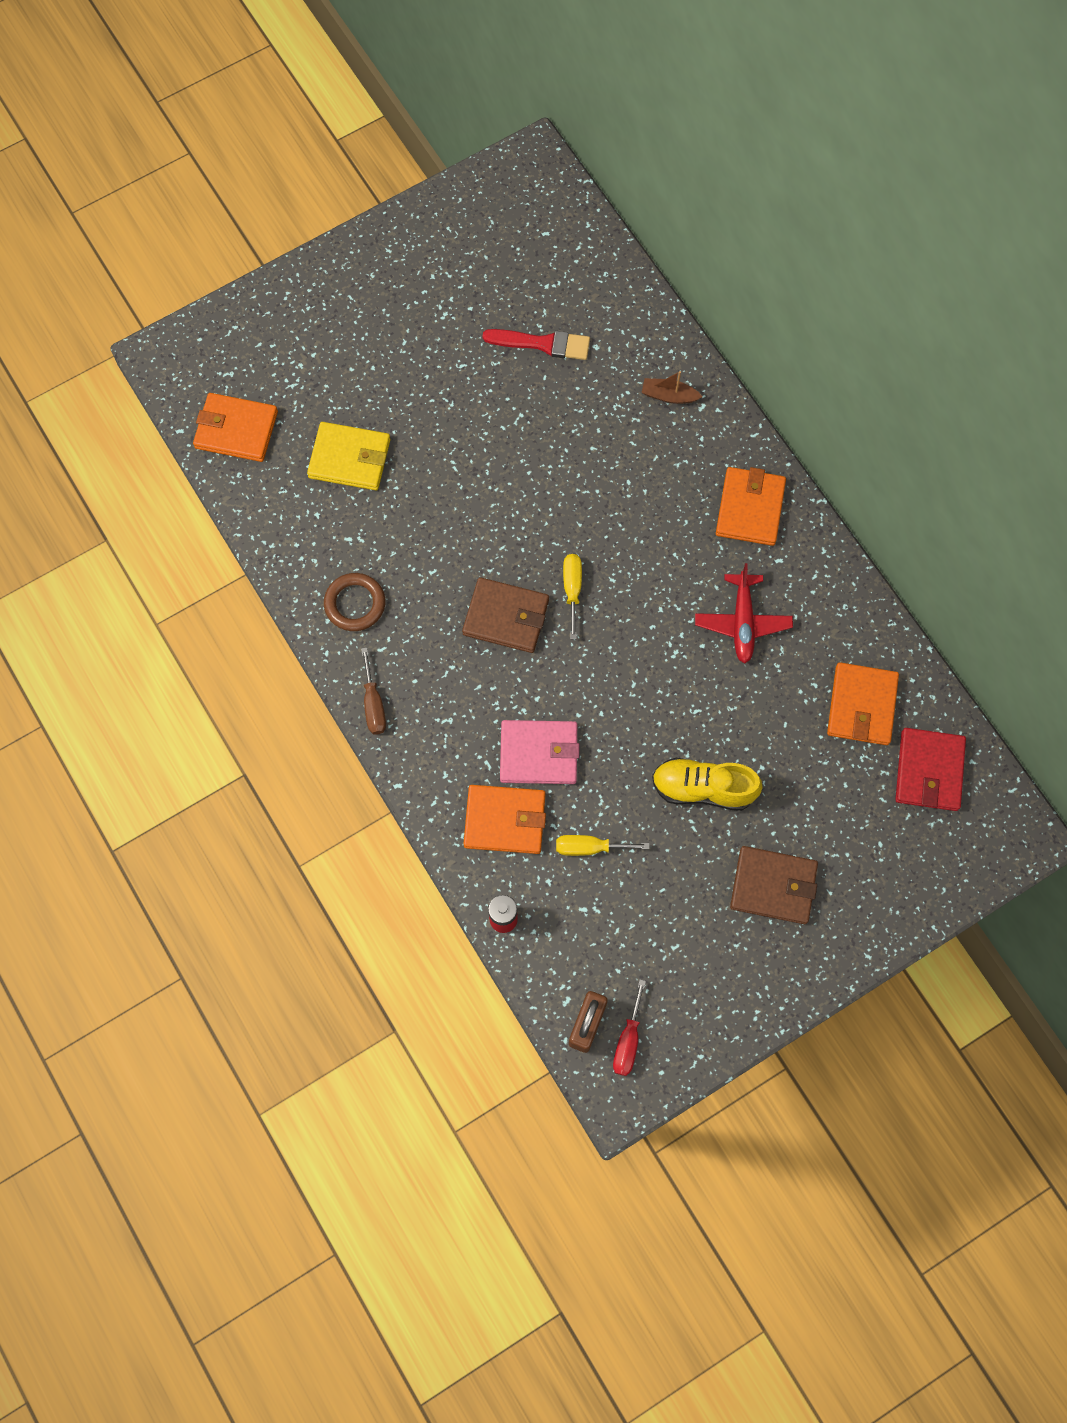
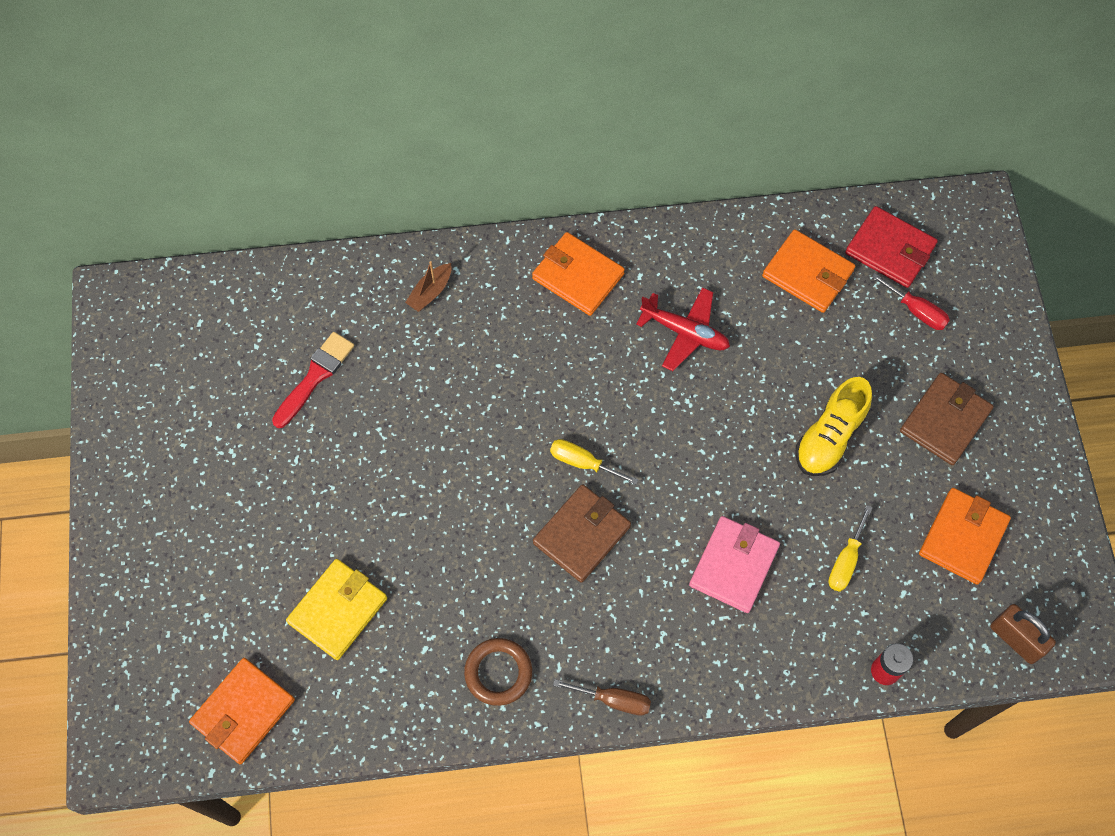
camera: 65 degrees left, 5 degrees down
orange wallet [463,785,546,854] -> orange wallet moved to [919,488,1011,585]
red screwdriver [613,979,646,1076] -> red screwdriver moved to [871,273,950,330]

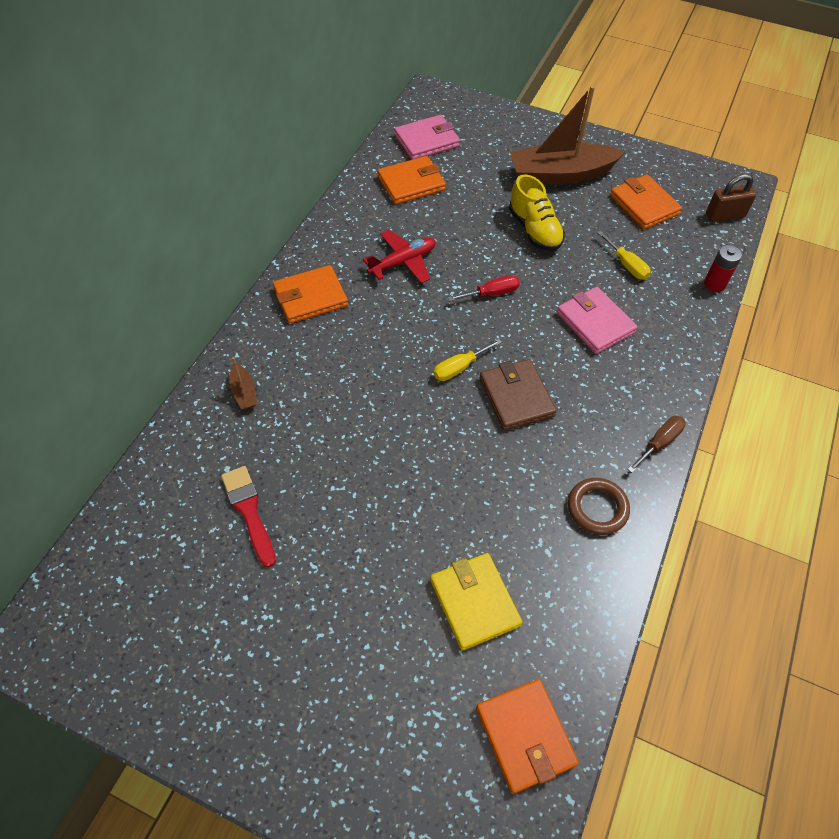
camera: 60 degrees left, 10 degrees down
red wallet [845,206,938,288] -> pink wallet [394,115,460,160]
red screwdriver [871,273,950,330] -> red screwdriver moved to [448,275,520,301]
brown wallet [900,373,994,465] -> brown boat [510,85,625,185]

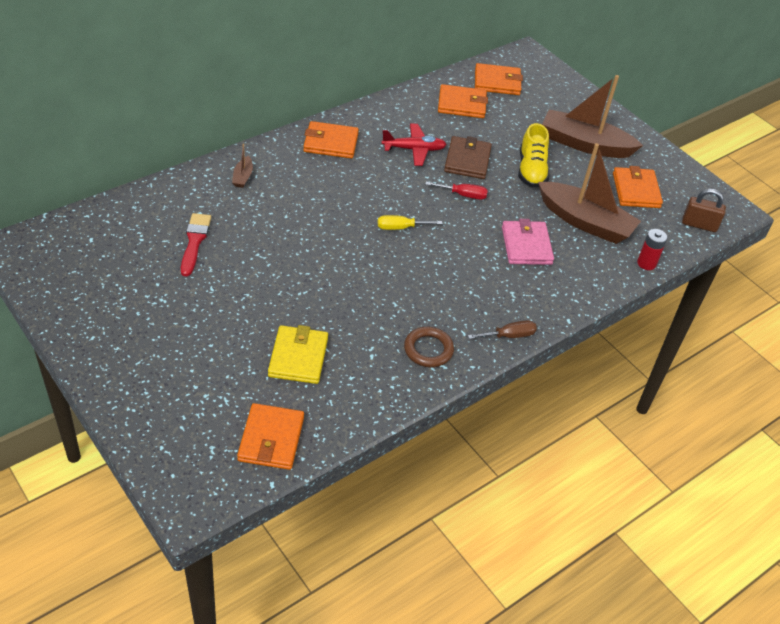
camera: 25 degrees right, 10 degrees down
pink wallet [394,115,460,160] -> orange wallet [475,63,523,95]
brown wallet [480,359,557,431] -> brown wallet moved to [444,136,492,179]
yellow screwdriver [597,231,651,280] -> brown boat [538,143,641,244]

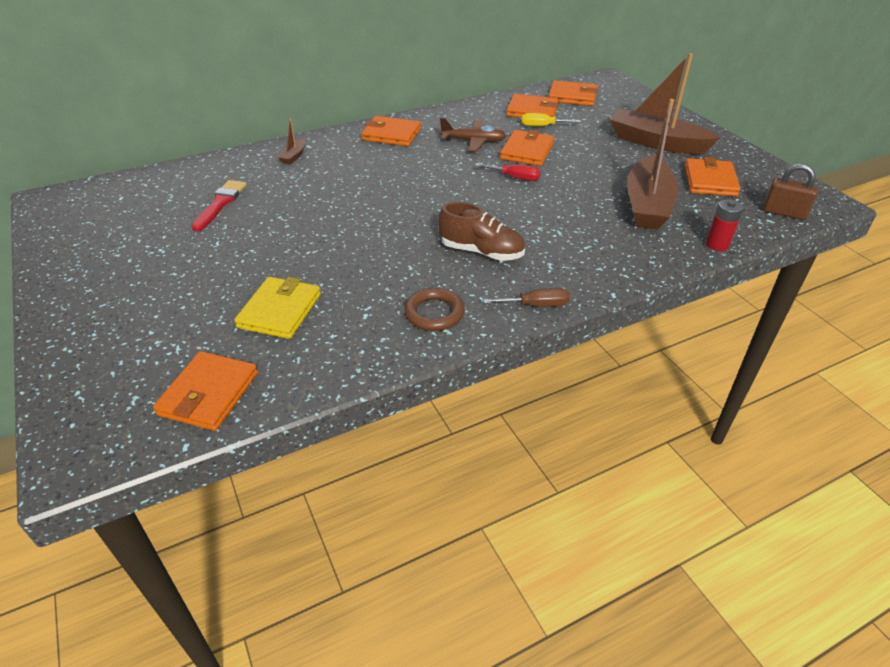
camera: 15 degrees right, 5 degrees down
yellow screwdriver [378,215,442,230] -> yellow screwdriver moved to [522,113,581,126]
red plane [381,124,447,166] -> brown plane [440,118,506,152]
brown wallet [444,136,492,179] -> orange wallet [500,130,554,166]
pink wallet [502,219,554,265] -> none
yellow shoe [518,123,549,187] -> none
brown boat [538,143,641,244] -> brown boat turned 60 degrees clockwise [627,99,678,230]
none -> brown shoe [438,202,525,261]

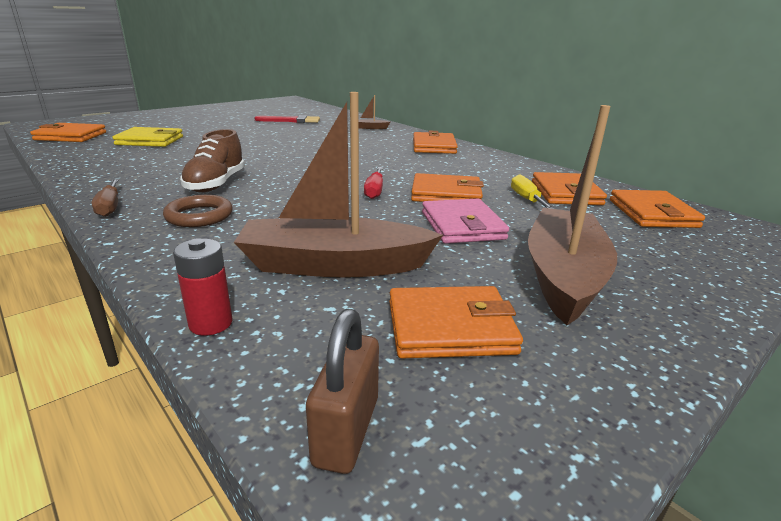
camera: 75 degrees right, 15 degrees down
brown ring [404,288,465,331] -> brown ring moved to [163,195,233,227]
brown plane [440,118,506,152] -> none
none -> pink wallet [422,199,509,244]

